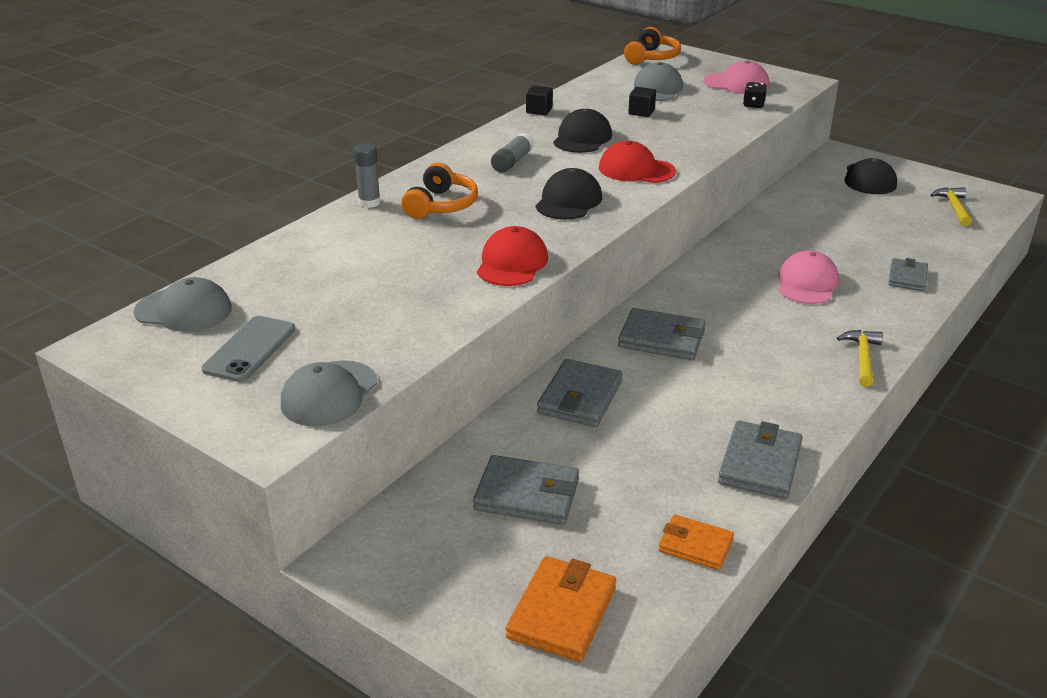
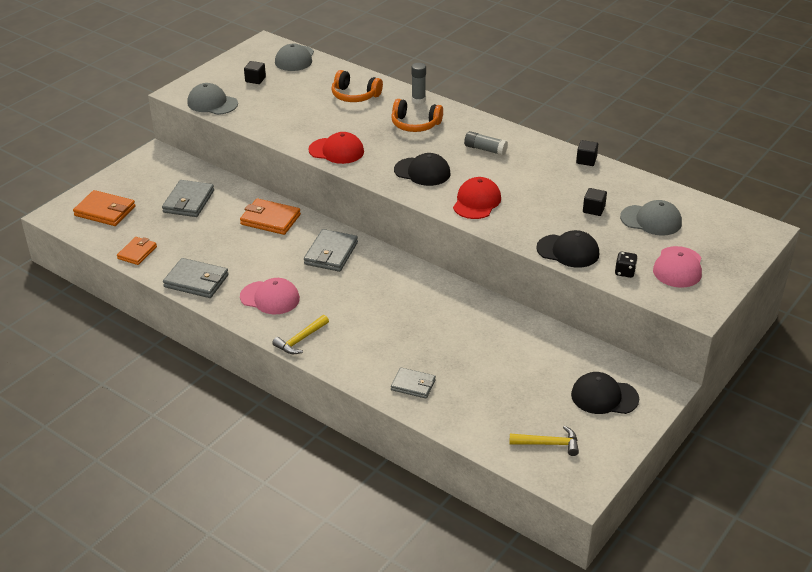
camera: 90 degrees right, 5 degrees up
grey phone [202,316,295,382] -> black cube [244,61,266,84]
grey wallet [537,359,623,427] -> orange wallet [240,198,301,235]
black cap [553,109,612,153] -> black cap moved to [536,230,599,268]
orange headphones [624,27,681,65] -> orange headphones moved to [331,70,383,102]
pink cap [778,250,839,304] -> pink cap moved to [240,278,300,314]
yellow hammer [837,330,883,387] -> yellow hammer turned 120 degrees clockwise [272,315,329,354]

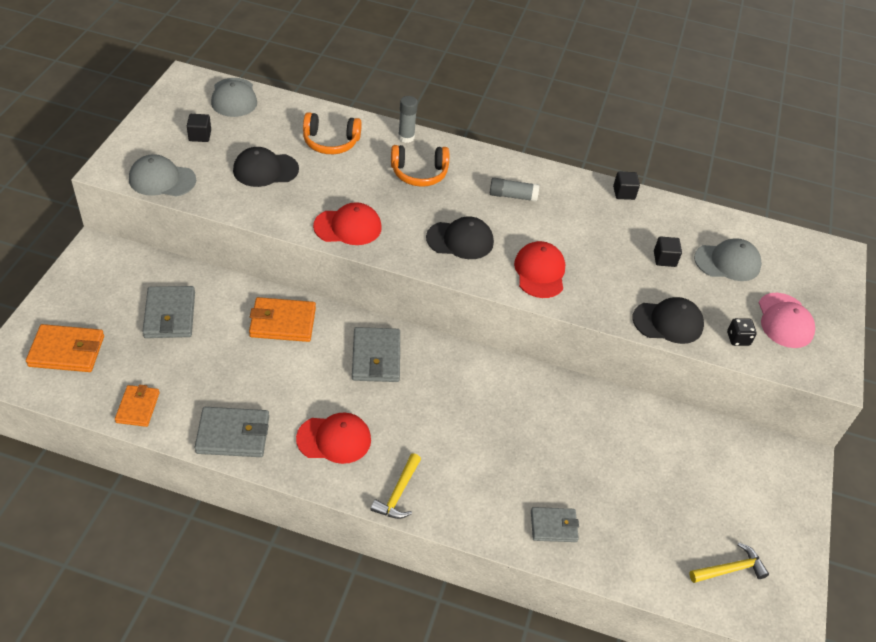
camera: 25 degrees left, 10 degrees up
pink cap [240,278,300,314] -> red cap [296,412,371,464]
black cap [571,372,639,414] -> black cap moved to [233,147,299,187]

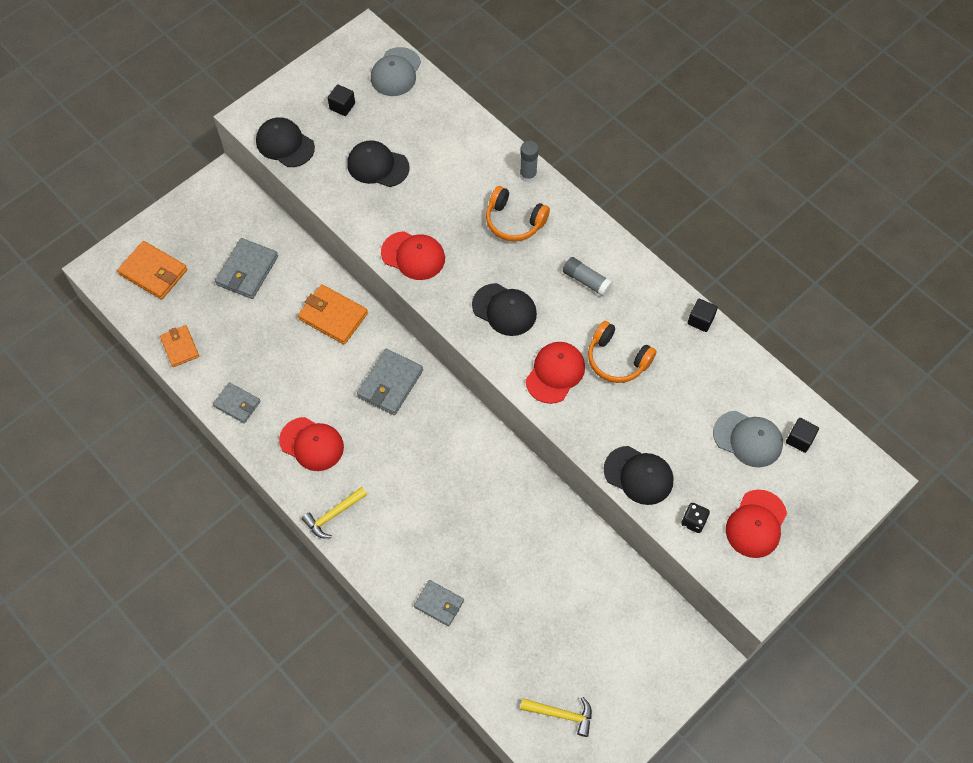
camera: 35 degrees right, 15 degrees up
orange wallet [115,384,160,427] -> orange wallet turned 60 degrees counterclockwise [160,325,199,367]
grey cap [129,154,196,197] -> black cap [256,117,315,167]
grey wallet [194,407,269,457] -> grey wallet [213,382,261,423], size x0.65
orange headphones [303,112,362,154] -> orange headphones moved to [588,321,656,383]
black cube [654,236,682,267] -> black cube moved to [786,418,819,453]
pink cap [759,293,815,348] -> red cap [726,490,787,558]

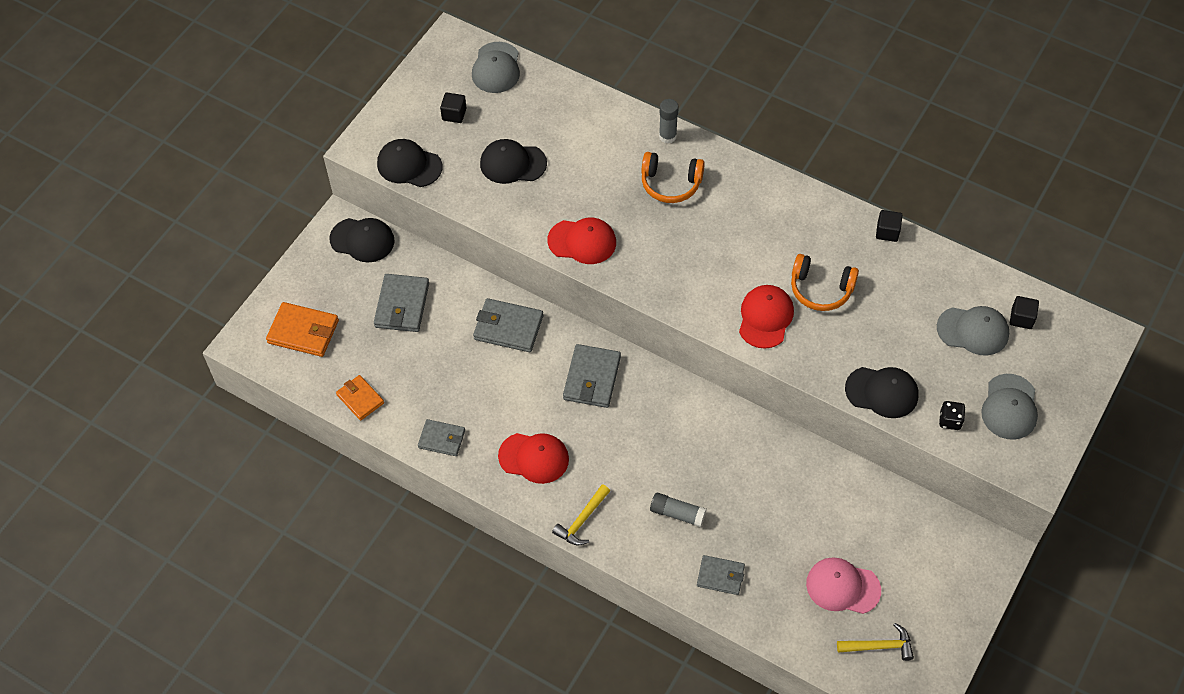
camera: 15 degrees left, 5 degrees down
orange wallet [298,284,368,345] -> grey wallet [473,298,543,352]
black cap [472,283,537,336] -> black cap moved to [329,218,395,262]
grey glue stick [563,257,613,297] -> grey glue stick moved to [650,493,707,527]
red cap [726,490,787,558] -> grey cap [981,374,1038,440]
none -> pink cap [806,557,881,614]

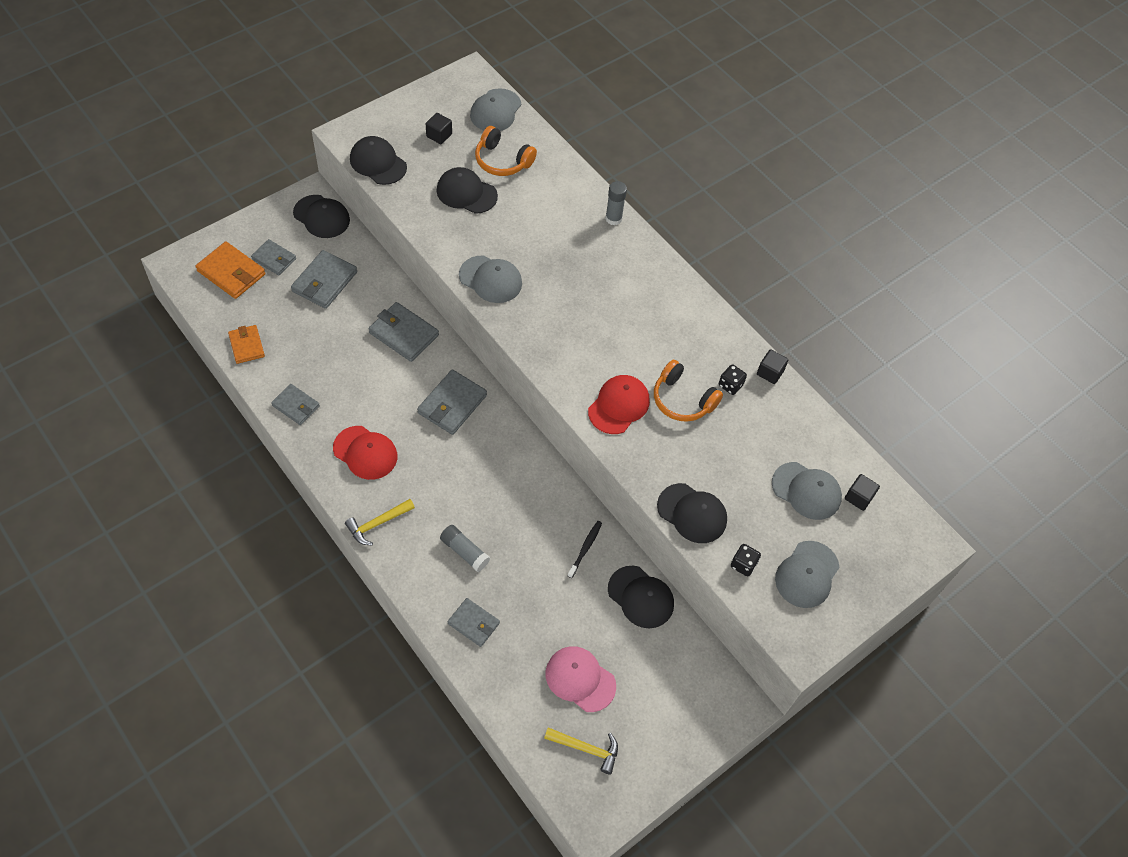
camera: 15 degrees right, 0 degrees up
red cap [547,218,616,264] -> grey cap [459,256,522,303]
orange headphones [641,152,705,203] -> orange headphones moved to [475,126,537,176]
none -> grey wallet [251,239,296,275]
none -> black toothbrush [567,521,602,578]
none -> black cap [608,566,674,628]
none -> black dice [719,364,747,395]

